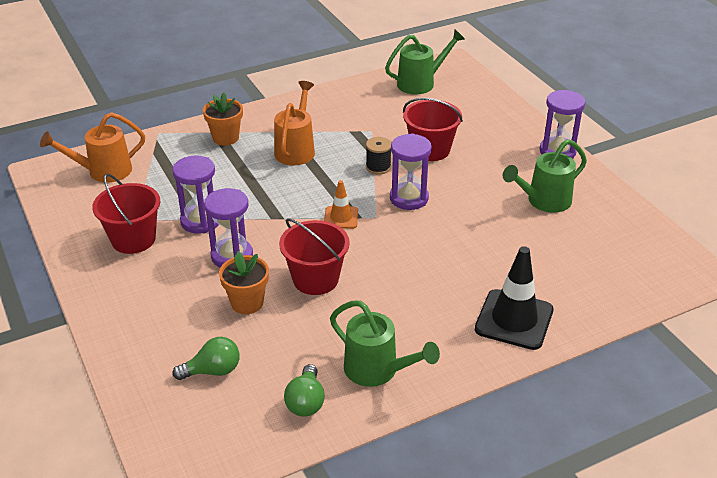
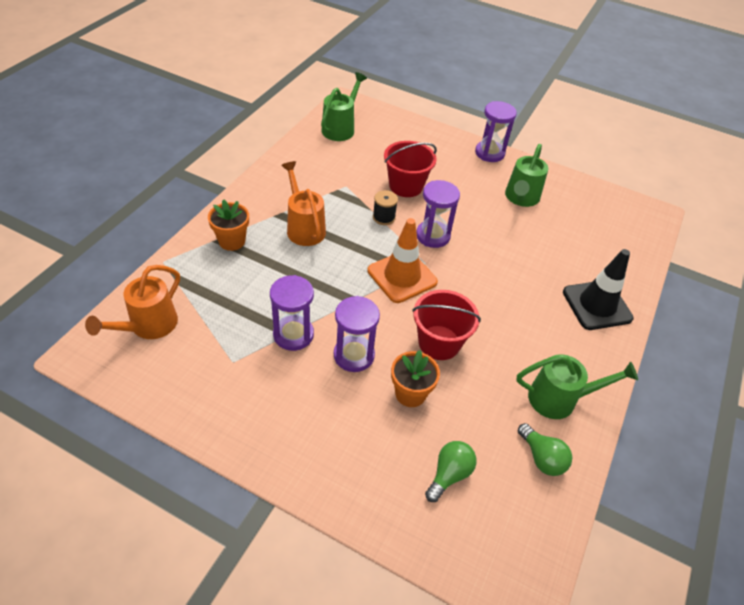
camera: 40 degrees left, 10 degrees up
red bucket [92,174,160,254] -> none
orange traffic cone [324,180,358,229] -> orange traffic cone [367,218,438,303], size x1.81

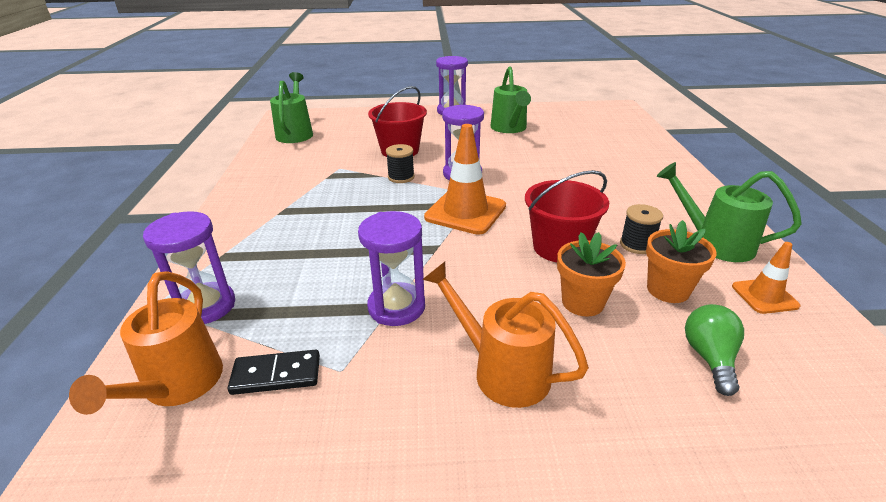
camera: 25 degrees left, 15 degrees down
orange flower pot [208,199,249,251] -> orange flower pot moved to [646,220,717,303]
orange watering can [281,161,326,246] -> orange watering can moved to [422,262,589,408]
purple hourglass [334,296,380,372] -> purple hourglass moved to [143,211,235,324]
green watering can [516,354,638,419] -> green watering can turned 120 degrees counterclockwise [657,162,802,262]
green light bulb [518,423,572,476] -> orange traffic cone [732,242,800,314]
black traffic cone [563,249,634,330] -> none
none -> black domino [227,350,320,395]
none -> black spool [620,204,663,254]

